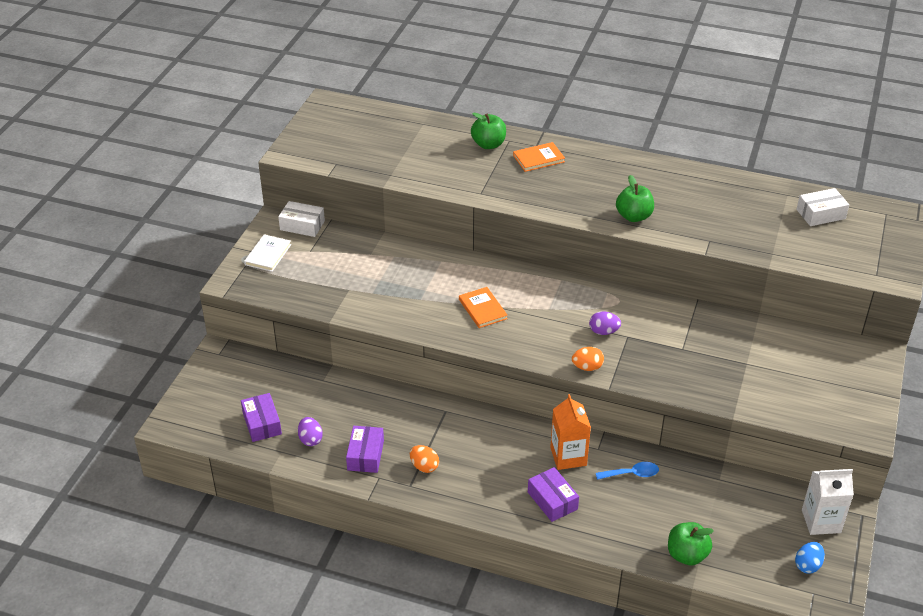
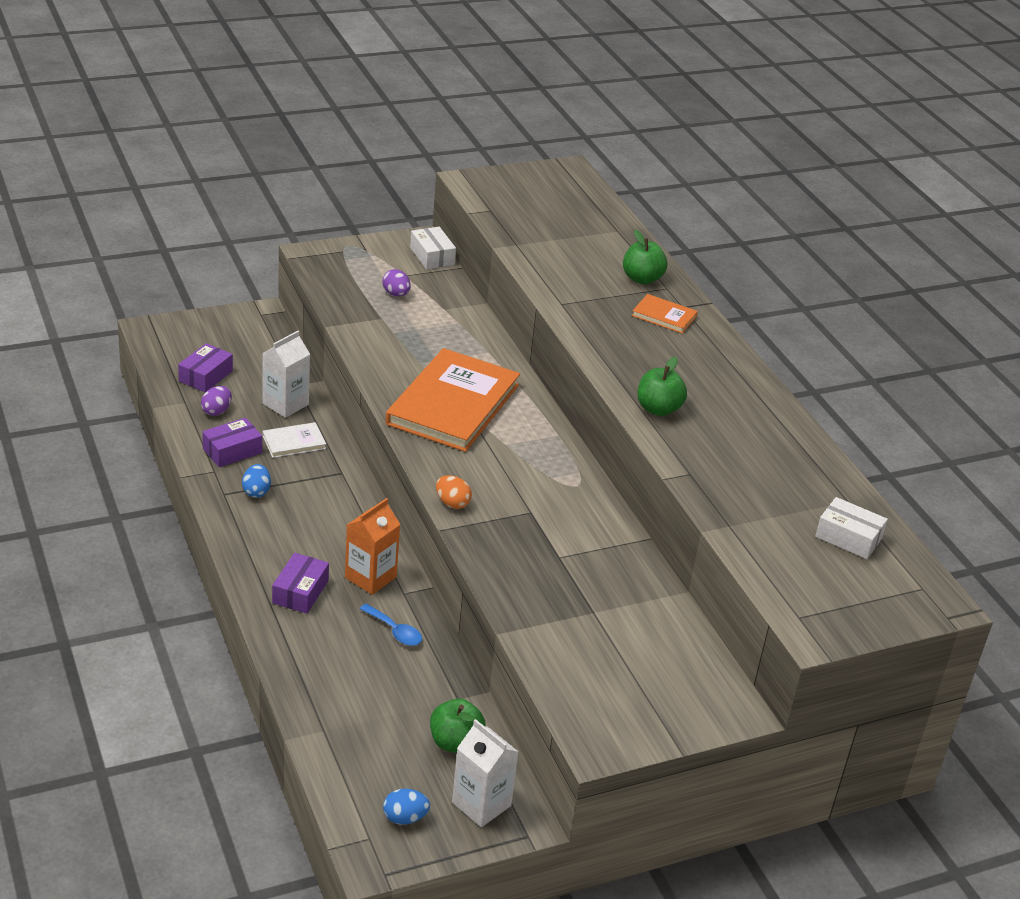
camera: 45 degrees right, 5 degrees down
white book [244,234,291,272] -> white book moved to [263,422,326,458]
orange egg [410,445,439,473] -> blue egg [242,464,271,498]
orange book [459,287,507,328] -> orange book [386,348,520,452], size x2.28
purple egg [589,311,621,335] -> purple egg moved to [382,269,411,296]
green apple [668,522,714,566] -> green apple moved to [430,698,485,753]
none -> white carton [263,331,310,418]

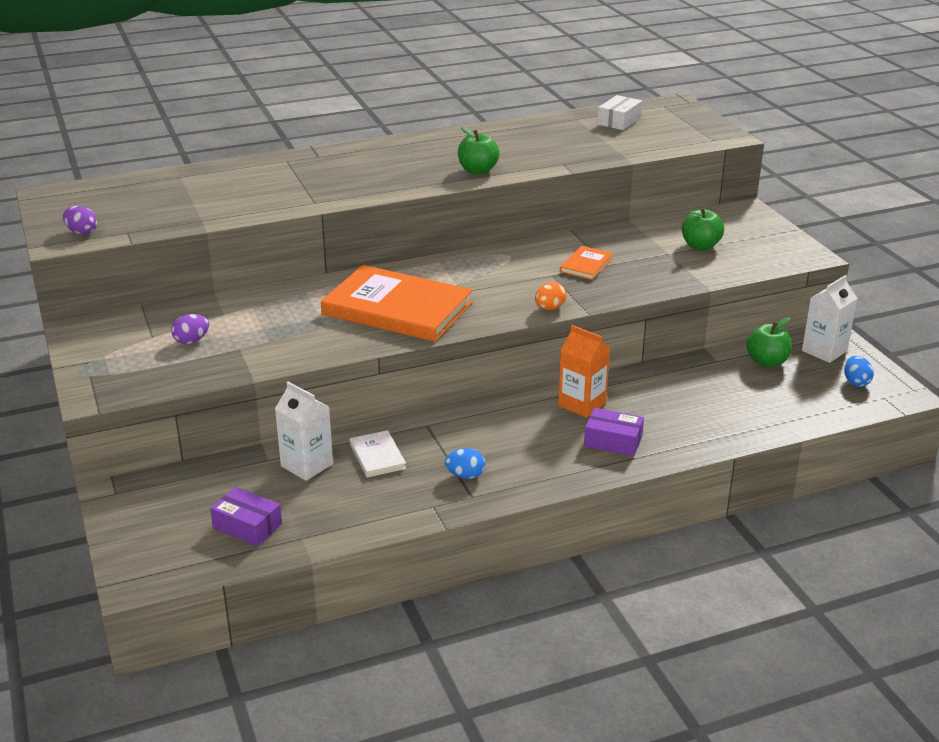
camera: 85 degrees left, 5 degrees down
purple egg [201,386,232,416] -> purple egg moved to [63,206,97,235]
purple box [202,418,262,467] -> none
blue spoon [360,604,422,646] -> none
white box [410,227,456,269] -> none
green apple [623,230,667,284] -> green apple moved to [682,207,724,250]
orange book [632,294,698,334] -> orange book moved to [560,246,614,280]

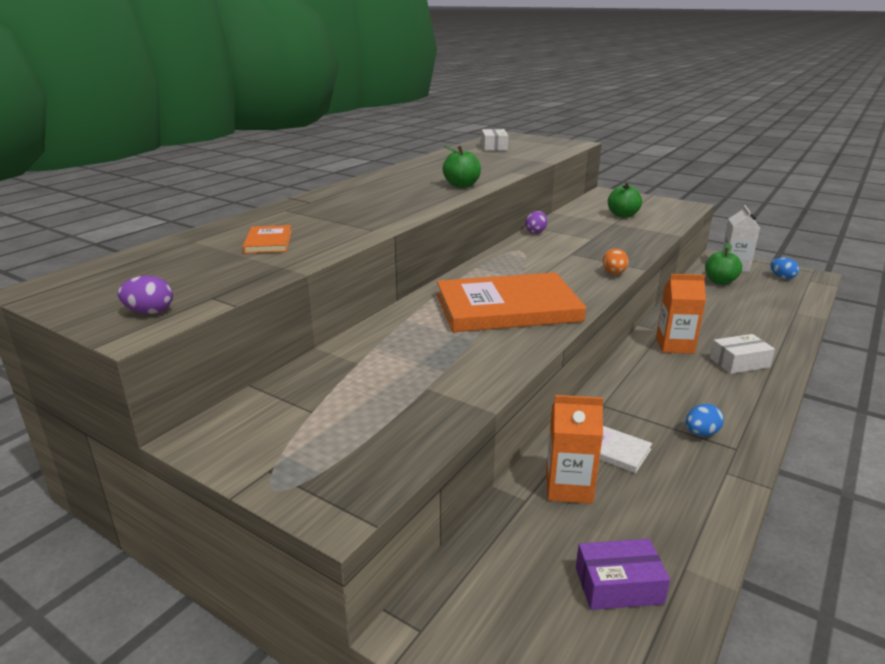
camera: 35 degrees left, 5 degrees down
purple egg [171,314,209,344] -> purple egg moved to [525,211,547,234]
white carton [275,382,333,481] -> orange carton [546,395,604,504]
orange book [560,246,614,280] -> orange book moved to [242,225,292,253]
purple box [584,408,644,456] -> white box [710,334,775,374]

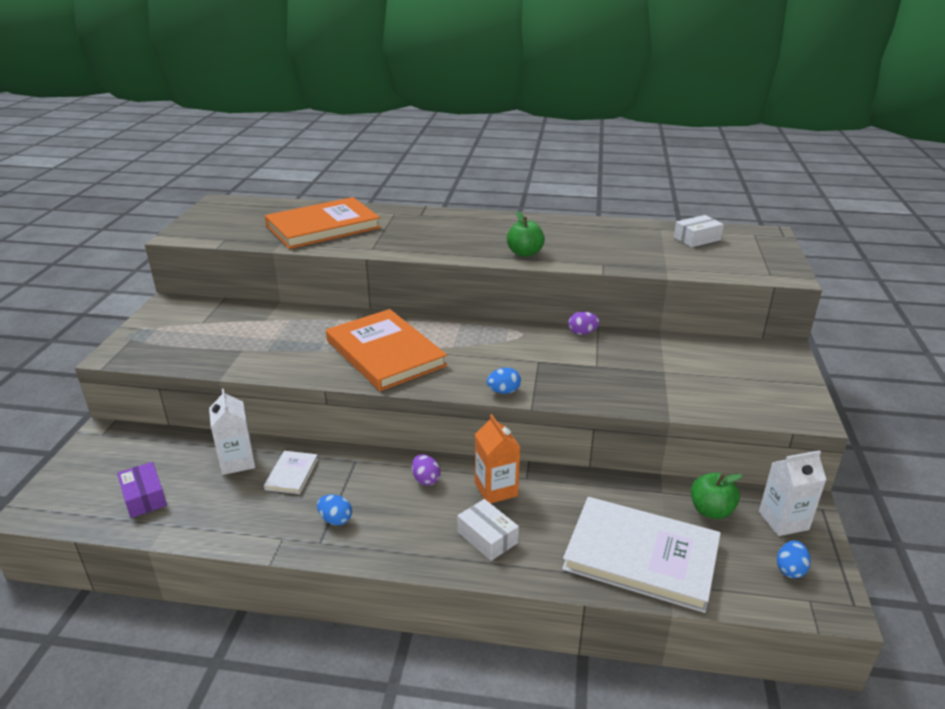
camera: 65 degrees right, 5 degrees up
purple egg [118,276,173,314] -> purple egg moved to [412,454,440,486]
orange book [242,225,292,253] -> orange book [265,197,381,249], size x2.28
orange carton [546,395,604,504] -> white carton [209,389,255,475]
orange egg [603,249,629,274] -> blue egg [487,367,521,394]
green apple [608,182,642,218] -> none
none -> white book [562,497,721,613]

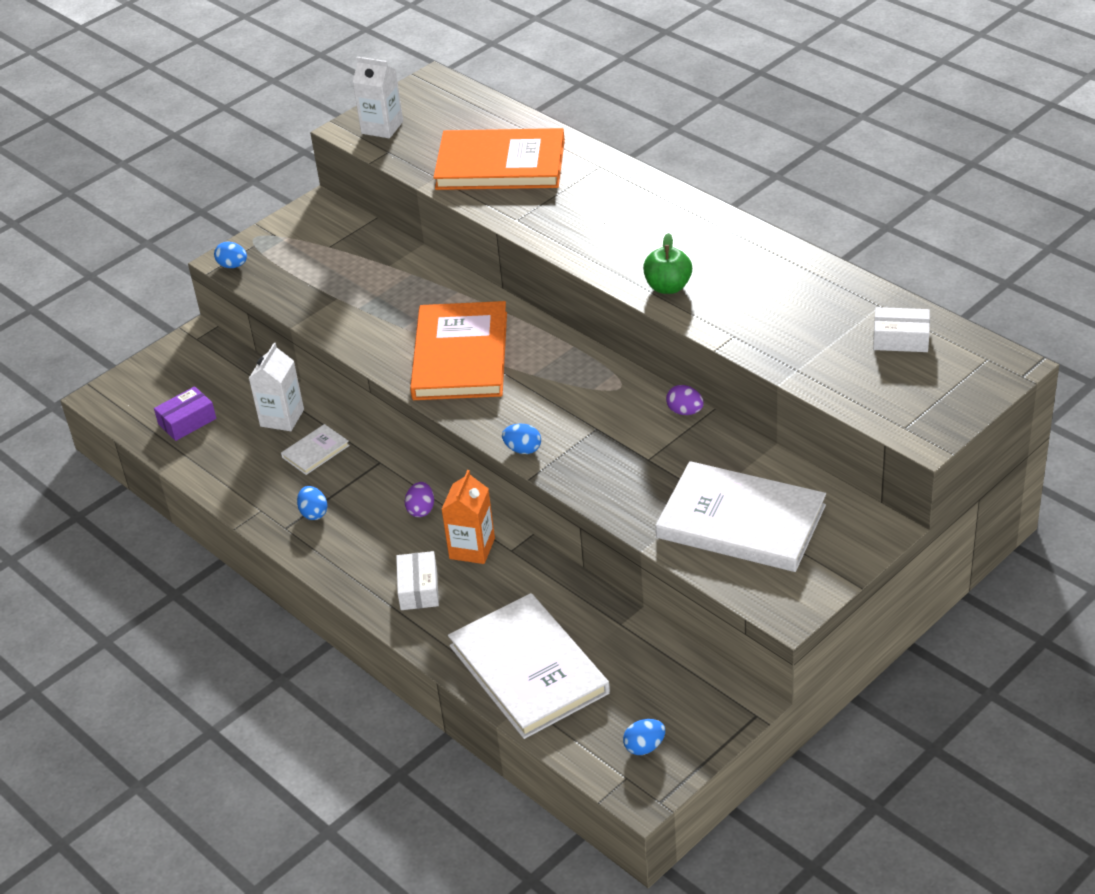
camera: 40 degrees right, 10 degrees up
purple box [117,462,167,518] -> purple box turned 45 degrees clockwise [154,386,216,441]
green apple [691,472,743,519] -> none
white carton [759,450,826,536] -> white carton moved to [353,57,403,138]
none -> blue egg [214,241,247,268]
none -> white book [655,461,826,572]

